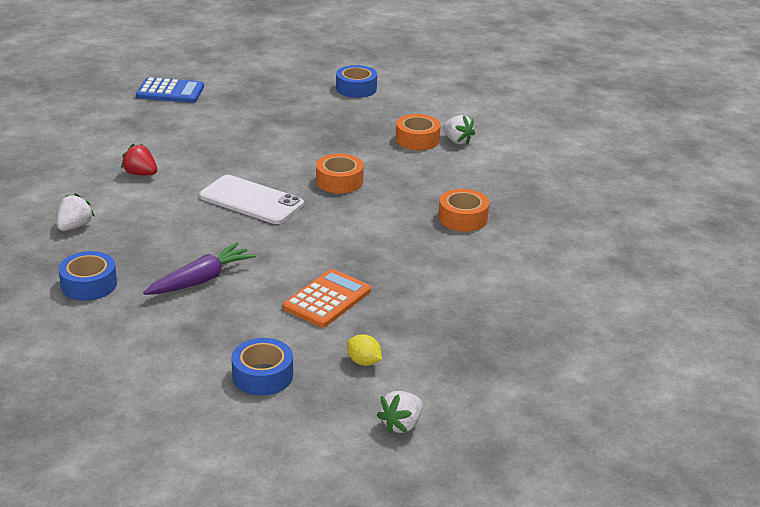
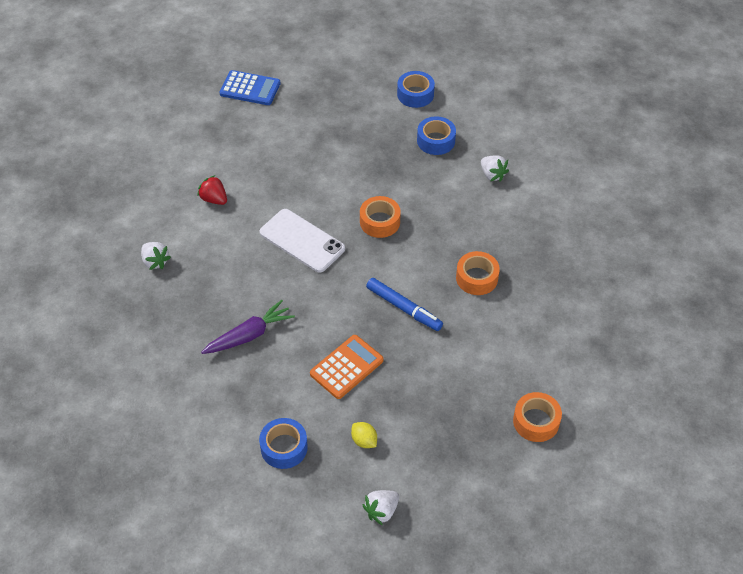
camera: 10 degrees right, 20 degrees up
white strawberry [57,193,95,231] -> white strawberry turned 105 degrees clockwise [141,242,171,270]
blue tape [58,251,117,301] -> blue tape moved to [417,116,456,155]
orange tape [396,114,441,150] -> orange tape moved to [513,392,562,442]
none -> blue marker [366,278,443,331]

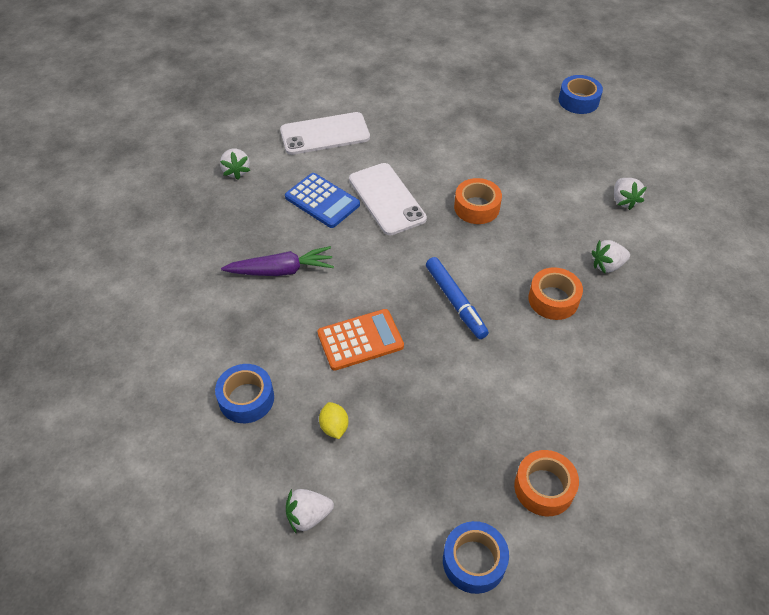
camera: 25 degrees right, 0 degrees up
red strawberry [197,175,227,205] -> white phone [280,112,370,155]
blue calculator [220,70,281,105] -> blue calculator moved to [285,173,360,228]
blue tape [417,116,456,155] -> blue tape moved to [443,521,509,594]
none -> white strawberry [592,240,630,273]

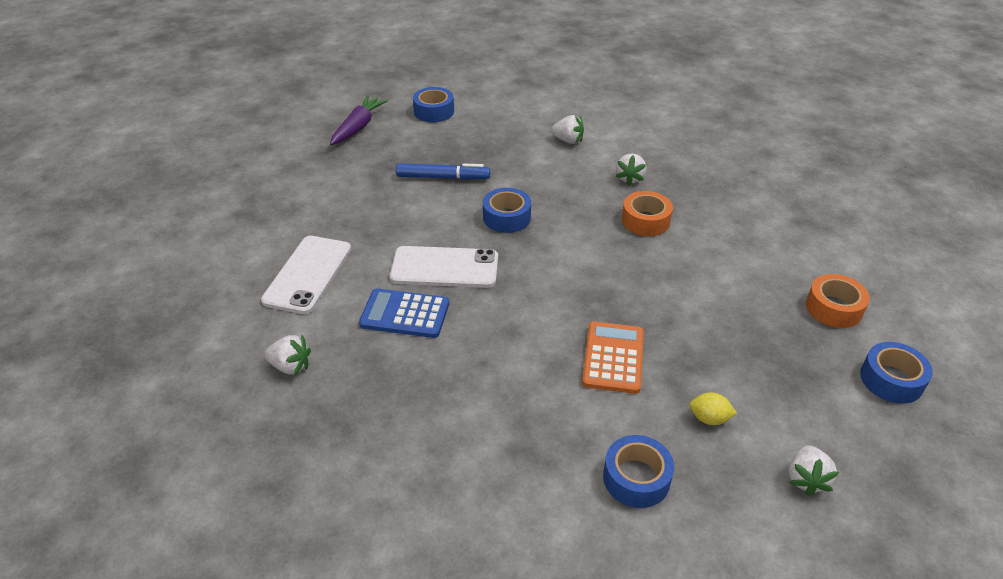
camera: 60 degrees left, 10 degrees down
purple carrot [221,246,334,276] -> purple carrot moved to [330,96,388,145]
blue calculator [285,173,360,228] -> blue calculator turned 150 degrees counterclockwise [359,288,449,338]
blue marker [426,257,489,339] -> blue marker moved to [396,163,490,180]
orange tape [454,178,502,224] -> blue tape [483,188,531,233]

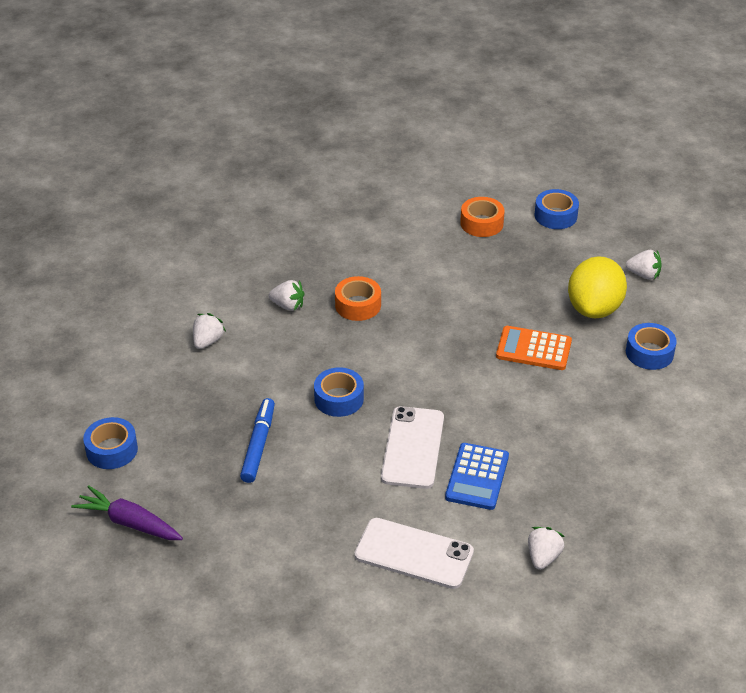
camera: 85 degrees left, 0 degrees up
yellow lemon [689,392,737,425] -> yellow lemon [568,256,627,318], size x2.41

